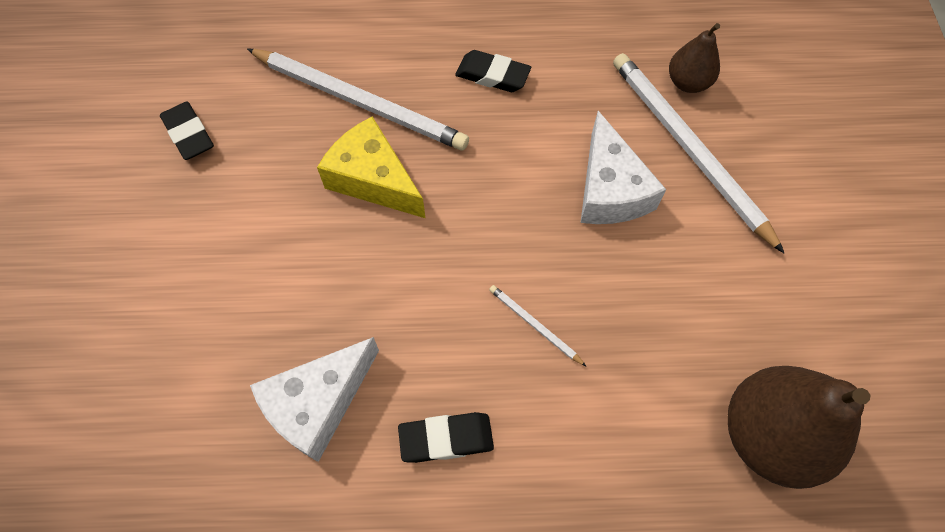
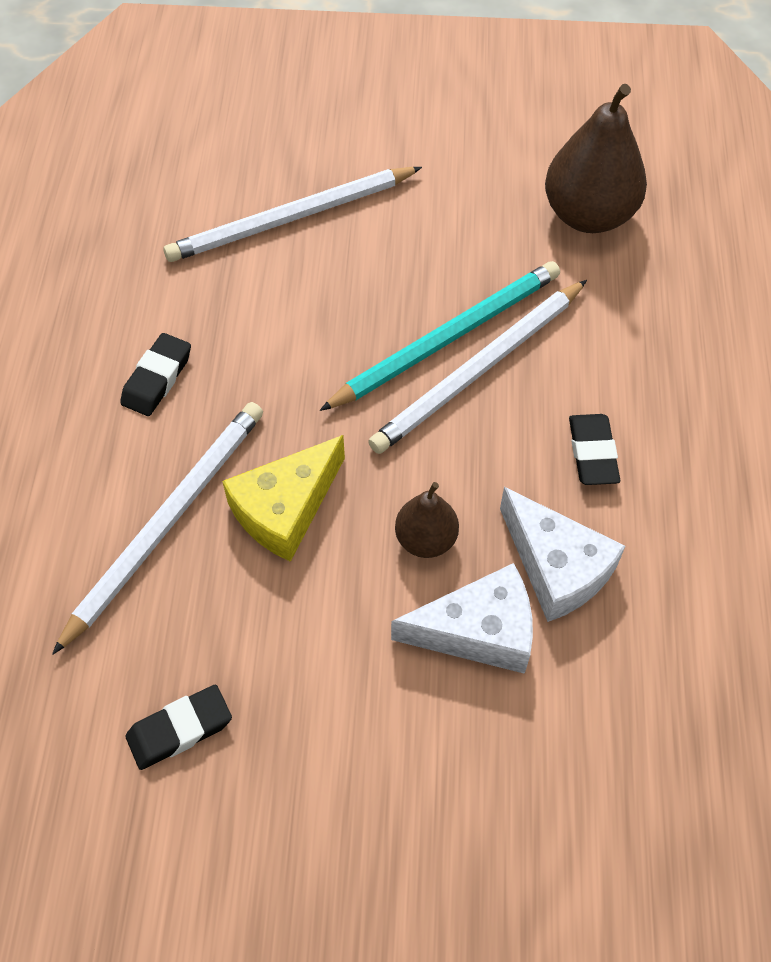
camera: 85 degrees left, 5 degrees down
white pencil [489,285,587,367] -> white pencil [368,280,587,454], size x2.41
white cheese [581,111,666,224] -> white cheese moved to [391,563,533,674]
brown pear [669,23,720,93] -> brown pear moved to [395,482,459,558]
none -> turquoise pencil [320,261,560,411]

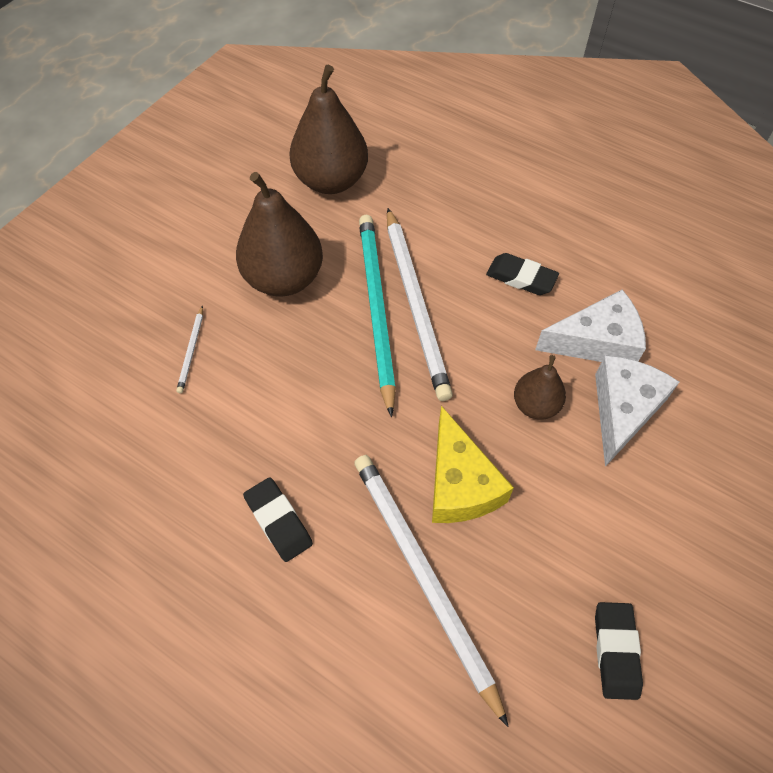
camera: 60 degrees left, 0 degrees up
white pencil [163,167,422,262] -> white pencil [176,305,203,393], size x0.41
none -> brown pear [236,172,323,296]

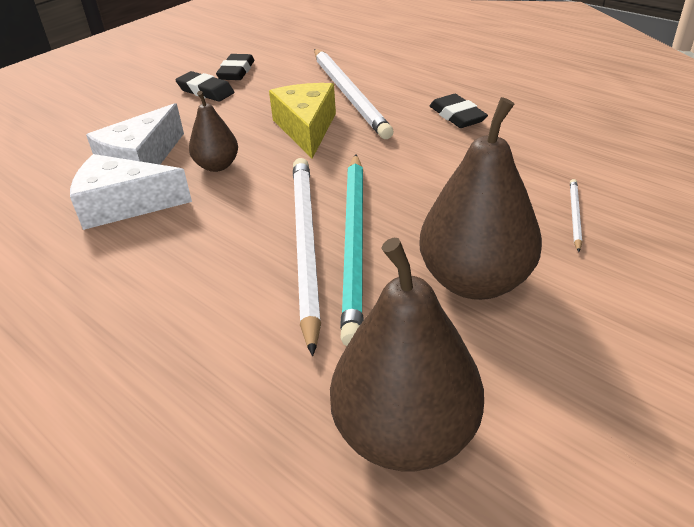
camera: 170 degrees left, 20 degrees down
black eraser [486,253,559,295] -> black eraser moved to [175,71,234,102]

